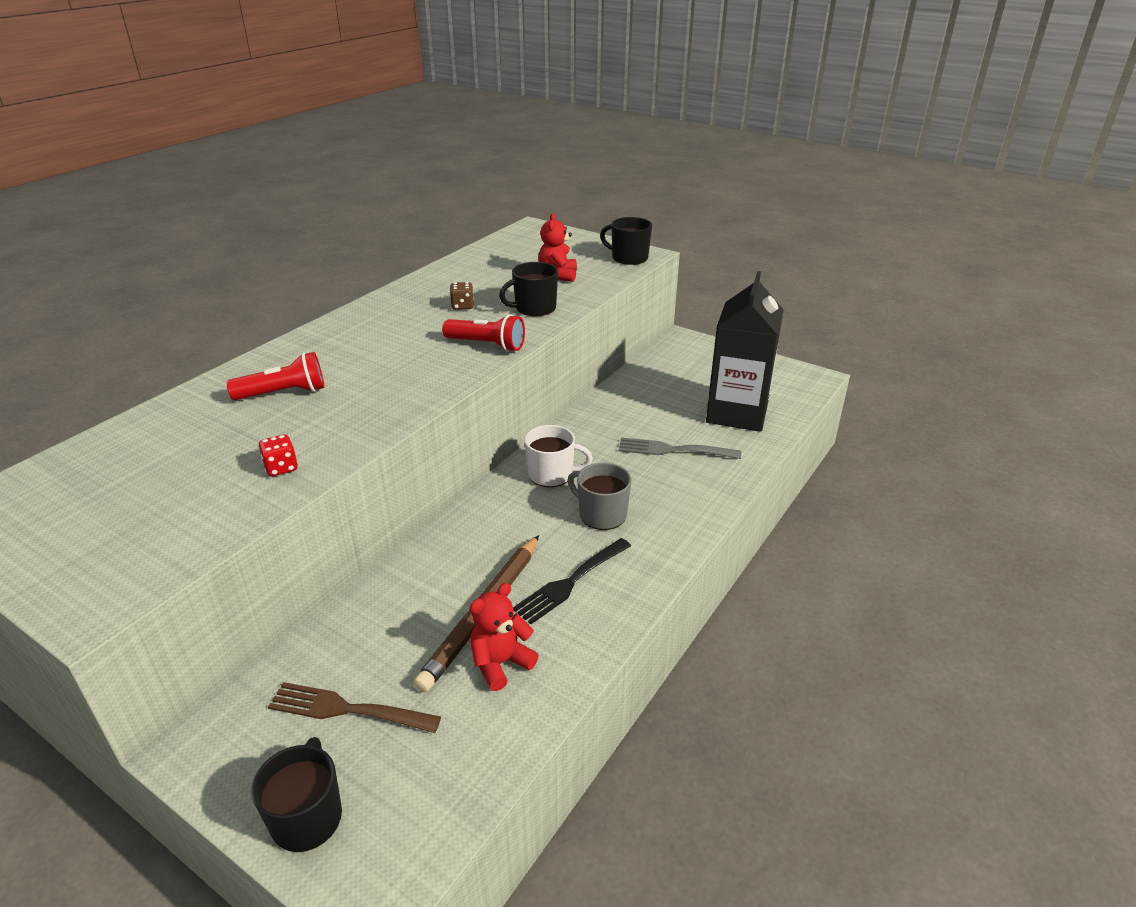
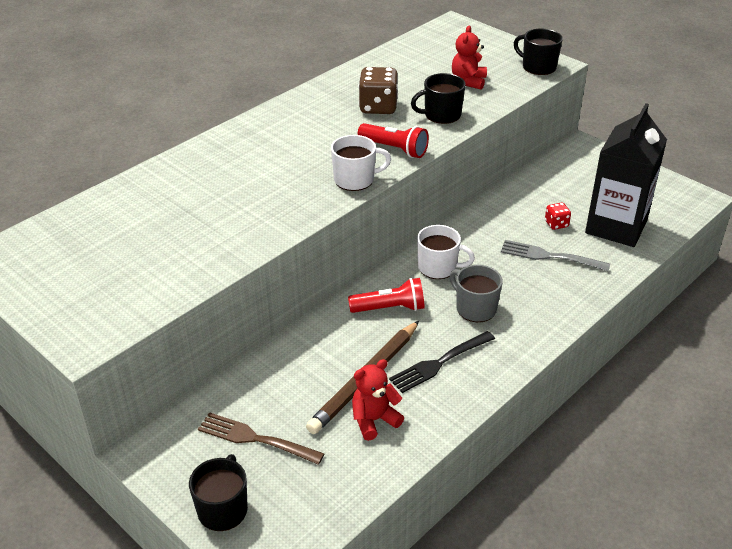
camera: 10 degrees right, 5 degrees up
red flashlight [226,352,325,400] -> red flashlight moved to [348,278,425,313]
red dice [258,434,298,477] -> red dice moved to [545,203,571,230]
brown dice [450,282,474,310] -> brown dice [358,67,398,114], size x1.86
none -> white mug [331,135,391,191]

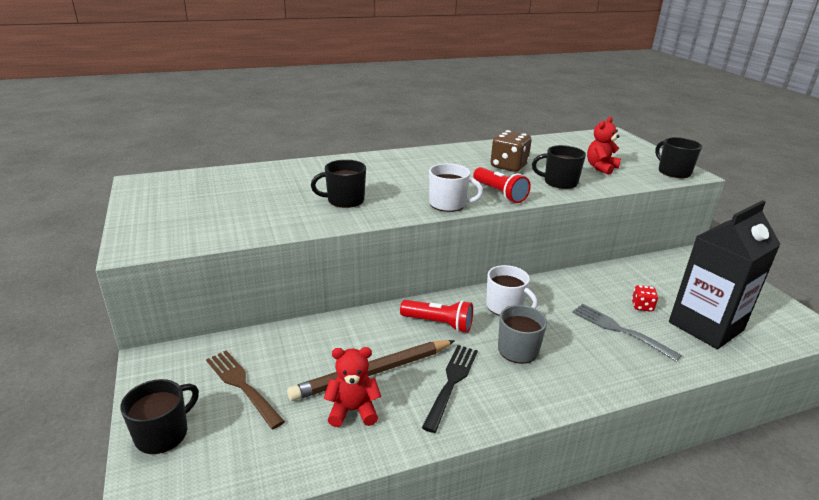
camera: 25 degrees right, 10 degrees down
black fork [389,331,495,393] -> black fork turned 120 degrees clockwise [422,345,478,433]
none -> black mug [311,160,366,208]

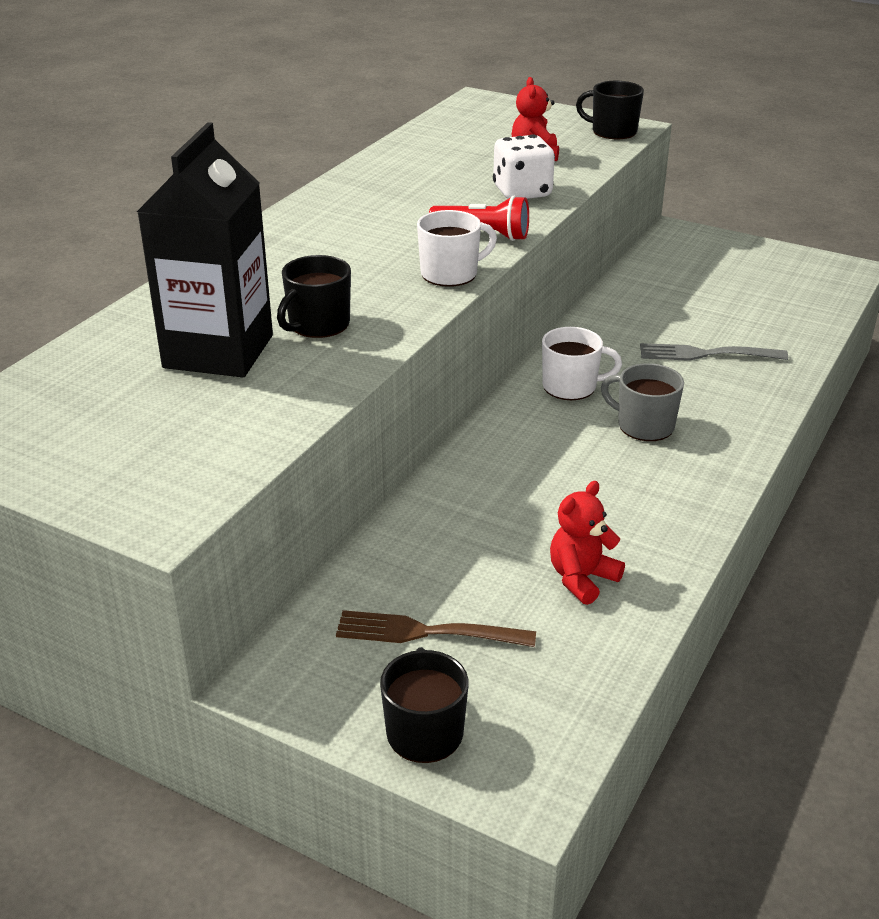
camera: 40 degrees left, 5 degrees up
brown pencil [287,340,455,401] -> none
red flashlight [400,300,473,333] -> none
black fork [422,345,478,433] -> none
brown dice [490,130,532,172] -> none
black mug [532,145,586,189] -> white dice [493,134,555,199]
red dice [632,285,658,312] -> none
black carton [669,200,781,349] -> black carton moved to [137,122,273,377]

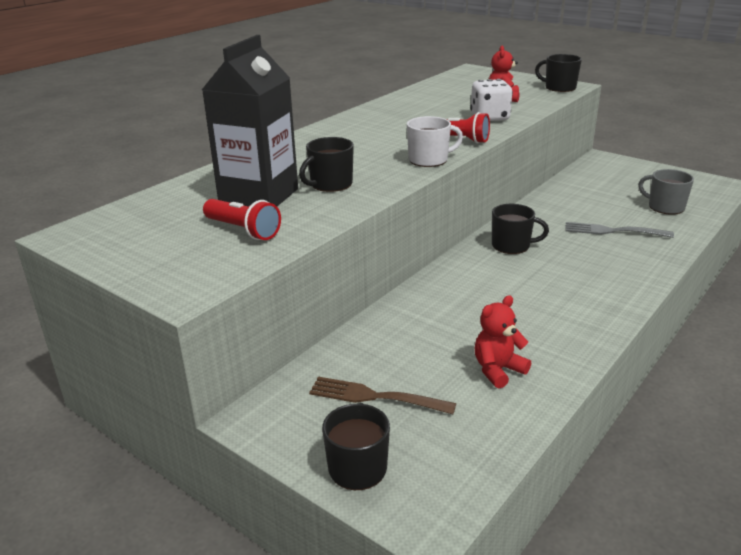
camera: 10 degrees right, 5 degrees down
white mug [542,327,622,400] -> black mug [492,204,549,254]
grey mug [601,363,684,441] -> grey mug moved to [638,169,694,215]
none -> red flashlight [203,199,281,240]

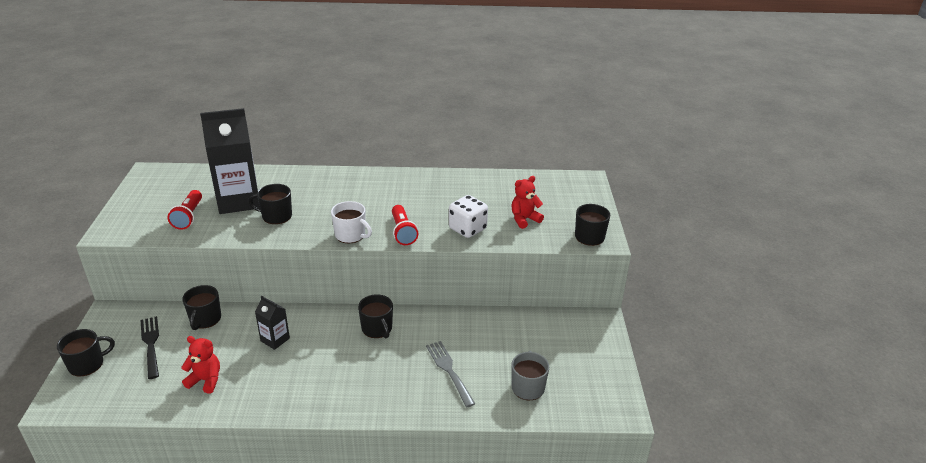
camera: 50 degrees right, 5 degrees up
brown fork [309,377,456,414] -> black fork [140,316,159,379]
none -> black mug [182,285,221,330]
none -> black carton [255,296,290,350]

